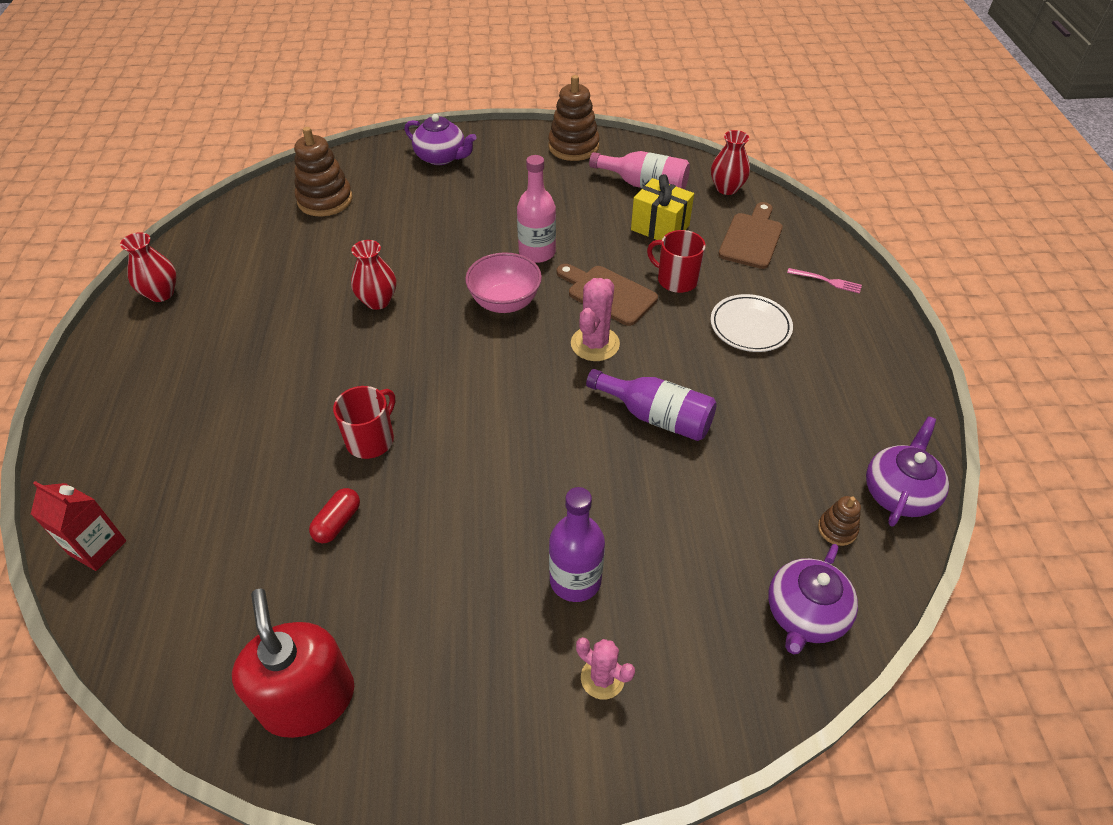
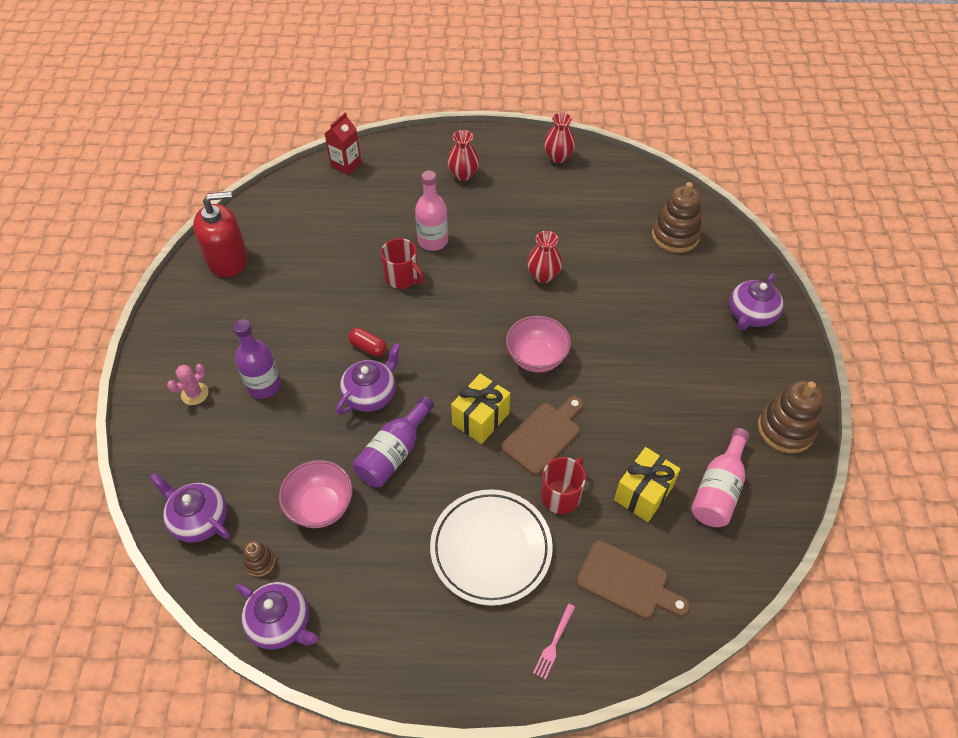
camera: 95 degrees right, 5 degrees up
red capsule [309,488,360,543] -> red capsule moved to [348,328,387,357]
pink bottle [517,155,556,263] -> pink bottle moved to [415,171,448,251]
pink cactus [571,278,620,361] -> yellow gift [451,373,510,444]
red vase [711,130,750,195] -> red vase moved to [447,130,480,181]
white plate [711,294,793,352] -> white plate [430,489,553,606], size x1.55
none -> pink bowl [279,460,353,528]
none -> purple teapot [336,343,401,415]

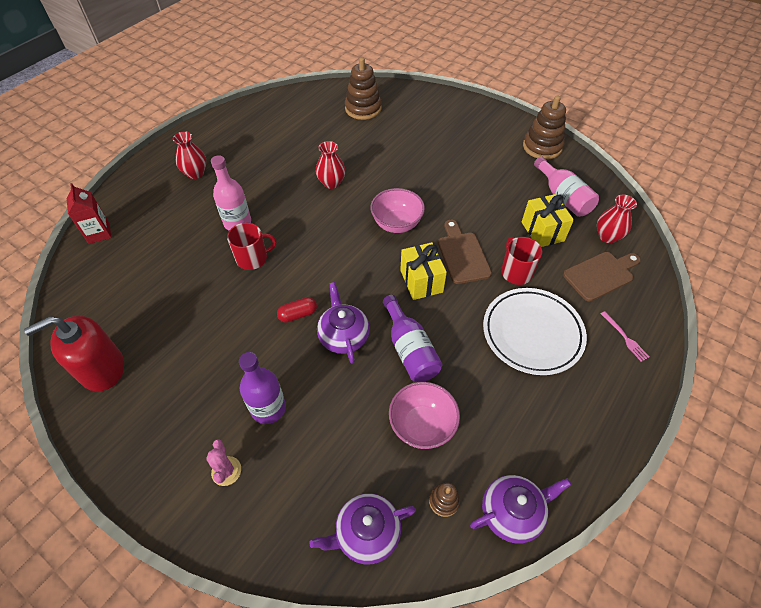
camera: 55 degrees left, 0 degrees up
red soap dispenser [193,191,248,277] -> red soap dispenser turned 135 degrees counterclockwise [24,316,124,391]
red vase [544,112,576,163] -> red vase moved to [597,195,637,243]
purple teapot [729,273,784,330] -> none

